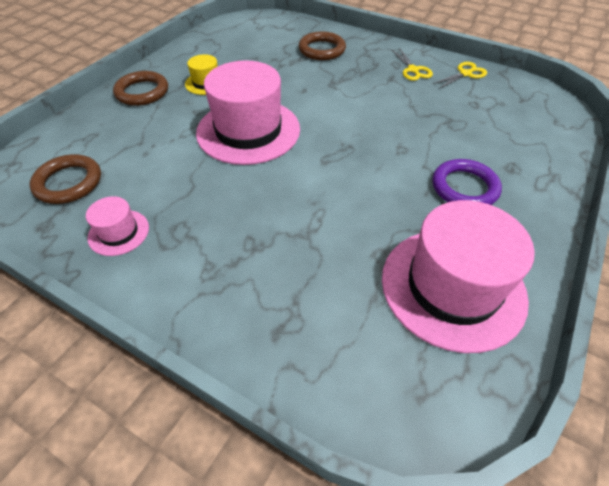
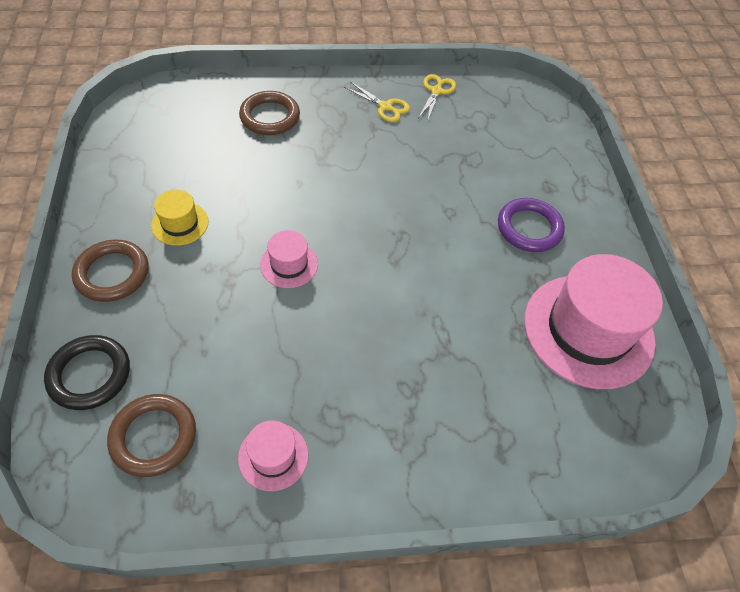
camera: 40 degrees left, 5 degrees up
pink hat [196,60,300,165] -> pink hat [260,230,318,288], size x0.46
none -> black ring [44,335,130,410]

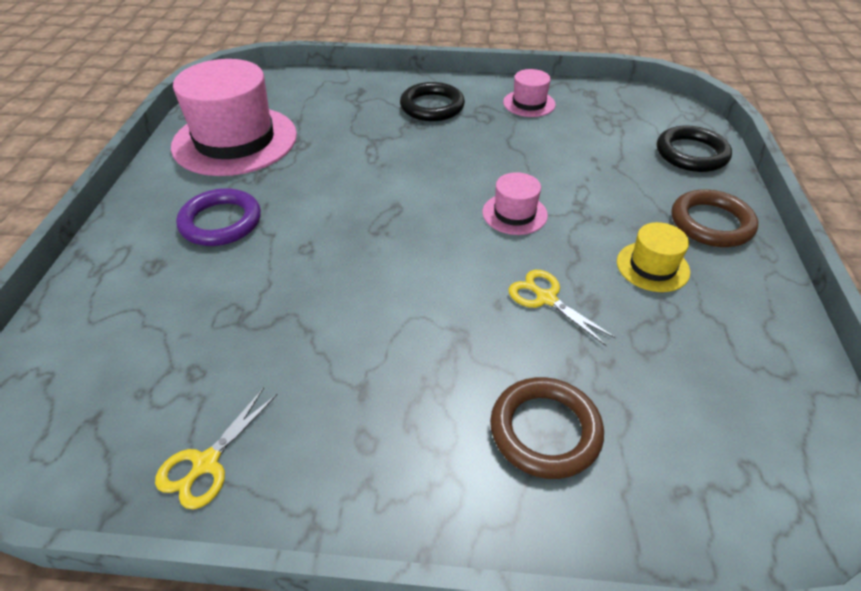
camera: 165 degrees left, 10 degrees down
brown ring [107,394,196,477] -> none
yellow scissors [344,82,410,122] -> yellow scissors moved to [509,270,616,346]
none -> black ring [400,82,465,121]

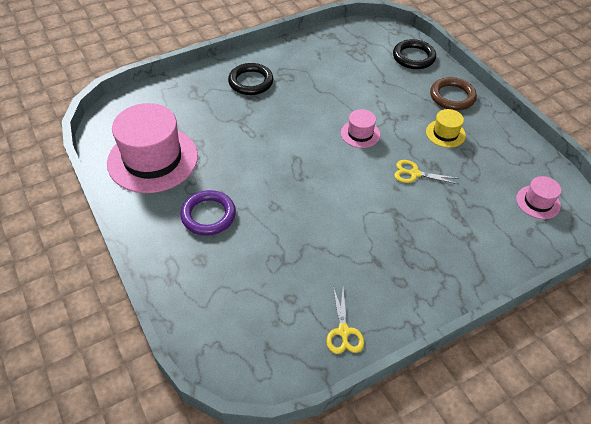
camera: 35 degrees left, 5 degrees up
brown ring [490,377,604,479] -> none
pink hat [503,69,556,117] -> pink hat moved to [516,176,561,219]

